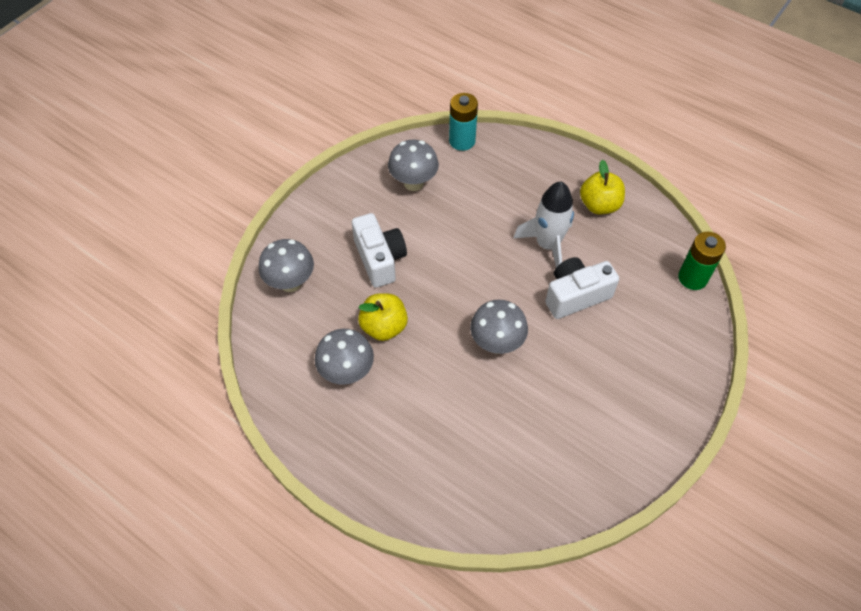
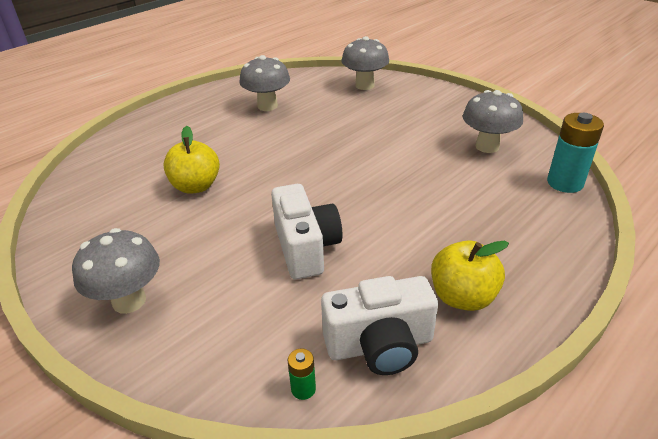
camera: 100 degrees right, 20 degrees down
white camera [352,213,407,288] -> white camera moved to [321,276,438,375]
yellow apple [358,293,408,341] -> yellow apple moved to [163,126,220,194]
grey mushroom [470,300,528,354] -> grey mushroom moved to [72,228,160,314]
white rocket [514,182,574,267] -> none
green battery [678,232,726,290] -> green battery [288,348,316,400], size x0.48

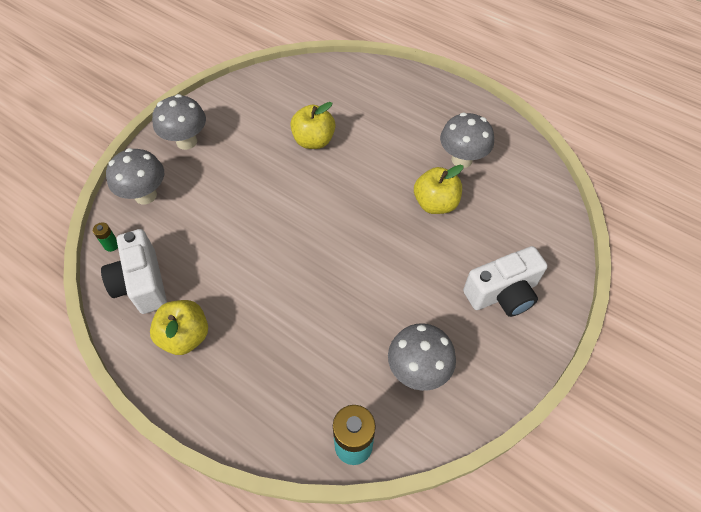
camera: 80 degrees right, 20 degrees up
white camera [271,184,343,280] -> white camera moved to [463,246,548,317]
grey mushroom [341,36,389,90] -> grey mushroom moved to [106,148,164,205]
none -> yellow apple [414,165,464,214]

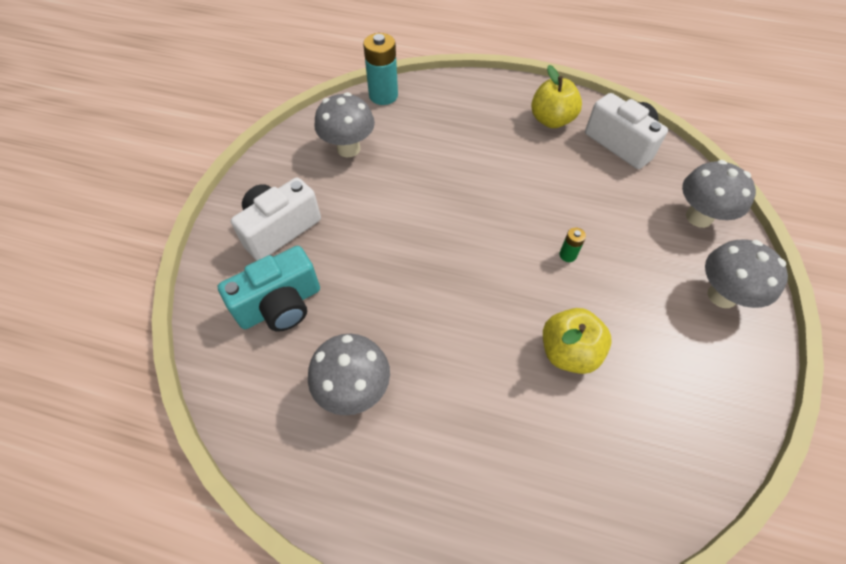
camera: 160 degrees right, 0 degrees up
green battery [93,222,118,252] -> green battery moved to [559,228,586,262]
yellow apple [414,165,464,214] -> none
none -> turquoise camera [217,246,320,332]

